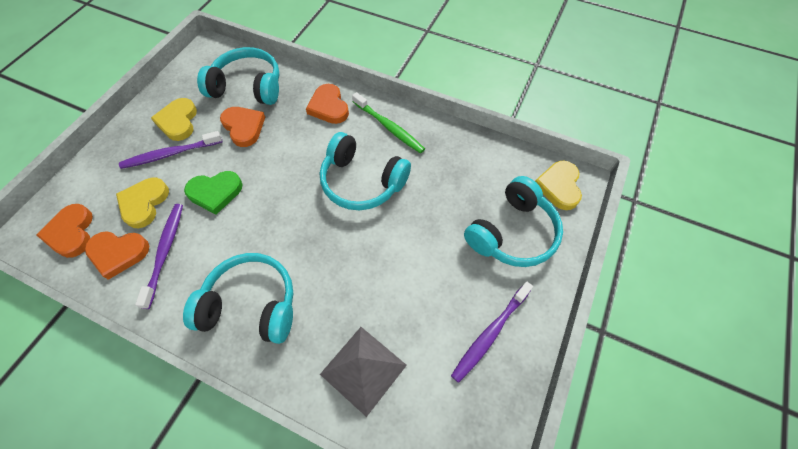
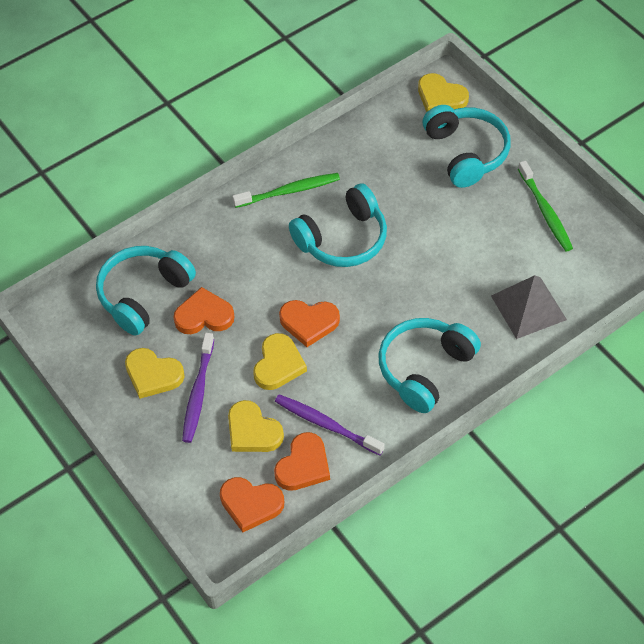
camera: 60 degrees left, 5 degrees down
green heart [184,171,243,215] -> yellow heart [253,333,307,390]
orange heart [306,84,349,124] -> orange heart moved to [279,300,340,347]
purple toothbrush [451,282,533,383] -> green toothbrush [518,161,573,251]

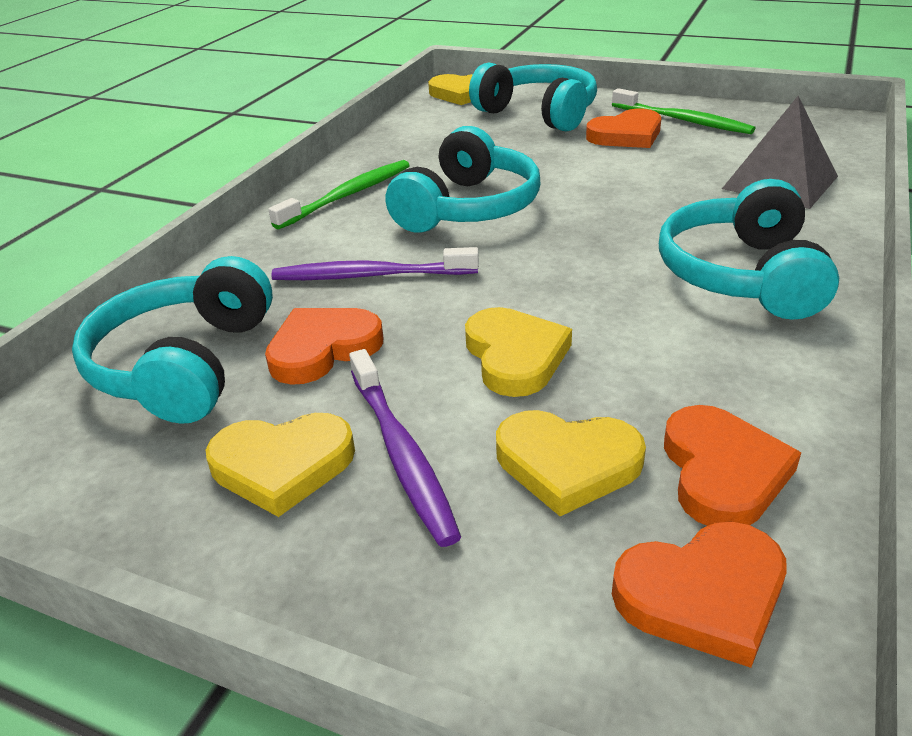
camera: 30 degrees left, 20 degrees down
purple toothbrush [275,394,385,455] -> purple toothbrush moved to [271,247,479,280]
orange heart [279,300,340,347] -> orange heart moved to [586,109,661,148]

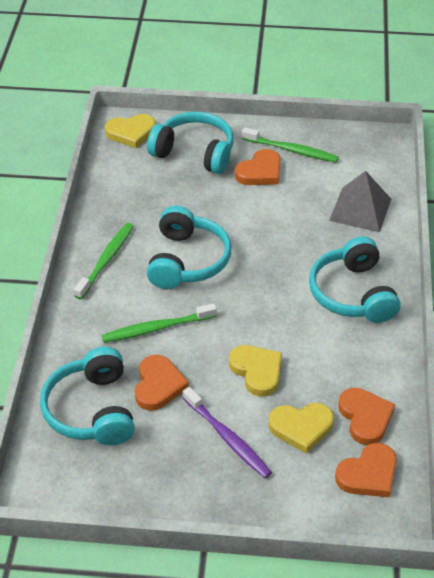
camera: 20 degrees left, 10 degrees up
yellow heart [206,413,355,517] -> none
orange heart [265,308,383,385] -> orange heart turned 150 degrees clockwise [135,355,189,411]
purple toothbrush [271,247,479,280] -> green toothbrush [102,303,217,343]

